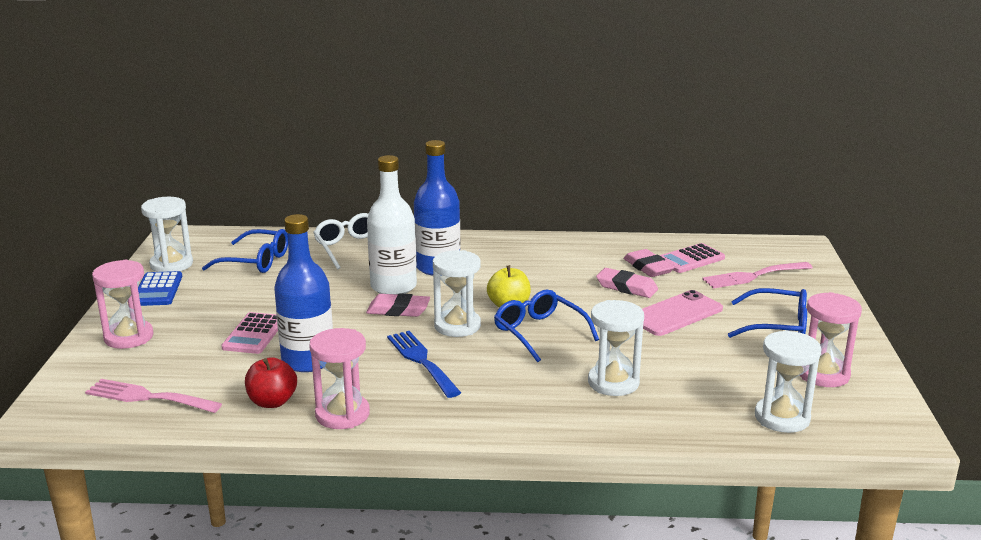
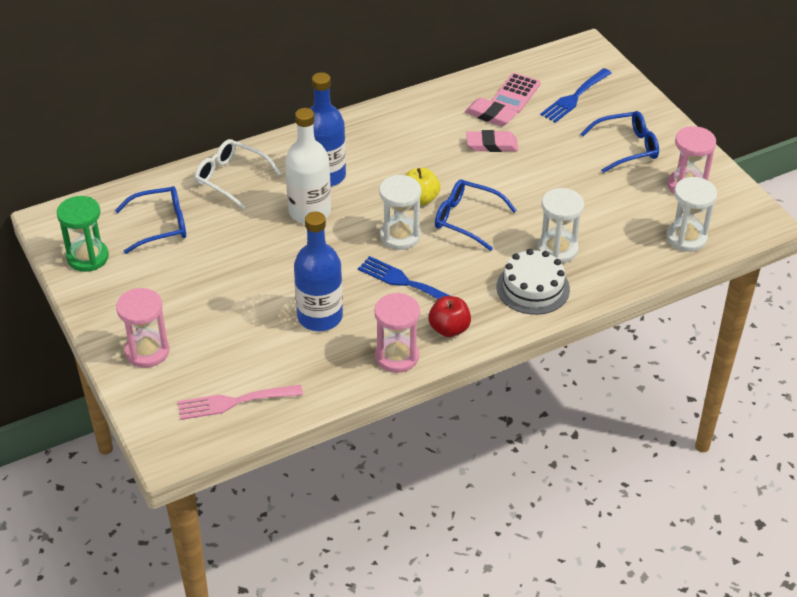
camera: 30 degrees left, 20 degrees up
blue calculator [138,271,182,306] -> none
white hourglass [141,197,193,272] -> green hourglass [57,196,109,272]
pink calculator [221,312,278,354] -> none
red apple [245,357,297,408] -> red apple moved to [428,296,471,337]
pink eraser [366,293,430,317] -> none
pink phone [642,290,723,336] -> none
pink fork [702,262,813,289] -> blue fork [540,68,611,123]
none -> white cake [497,249,570,315]

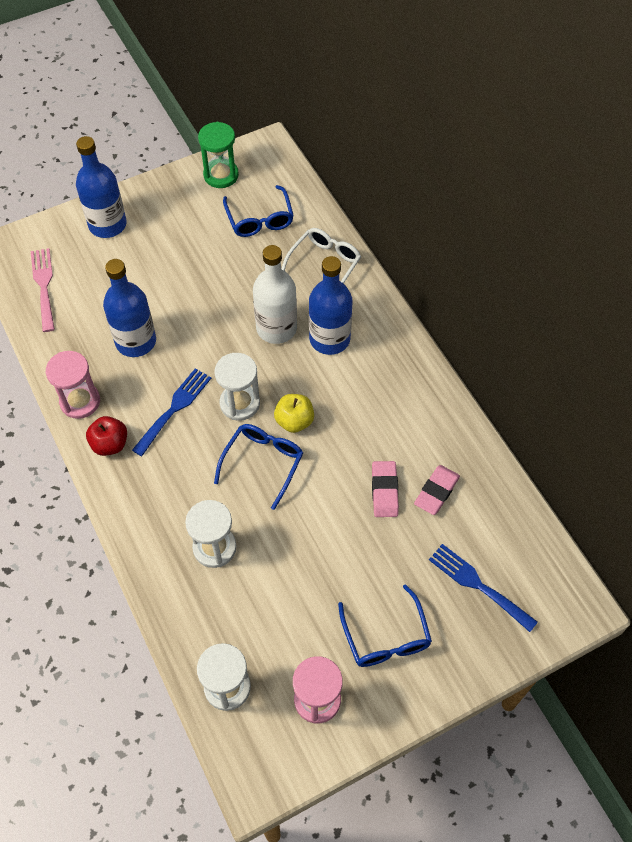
camera: 90 degrees right, 15 degrees up
pink hourglass [116,288,169,368] -> blue bottle [76,136,127,238]
pink calculator [491,73,540,114] -> none
white cake [497,249,570,315] -> none

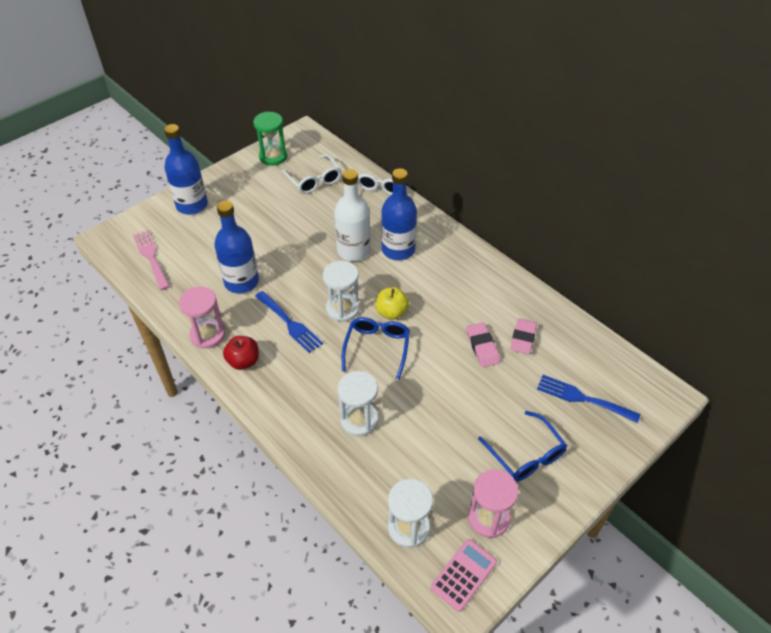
camera: 15 degrees left, 10 degrees down
blue fork [132,368,211,456] -> blue fork turned 120 degrees clockwise [255,291,323,353]
blue glasses [223,185,294,237] -> white glasses [281,154,342,194]
none -> pink calculator [430,539,497,612]

